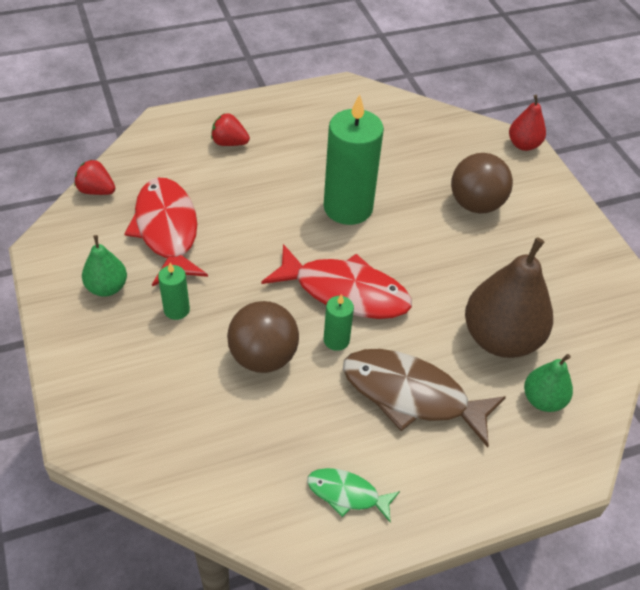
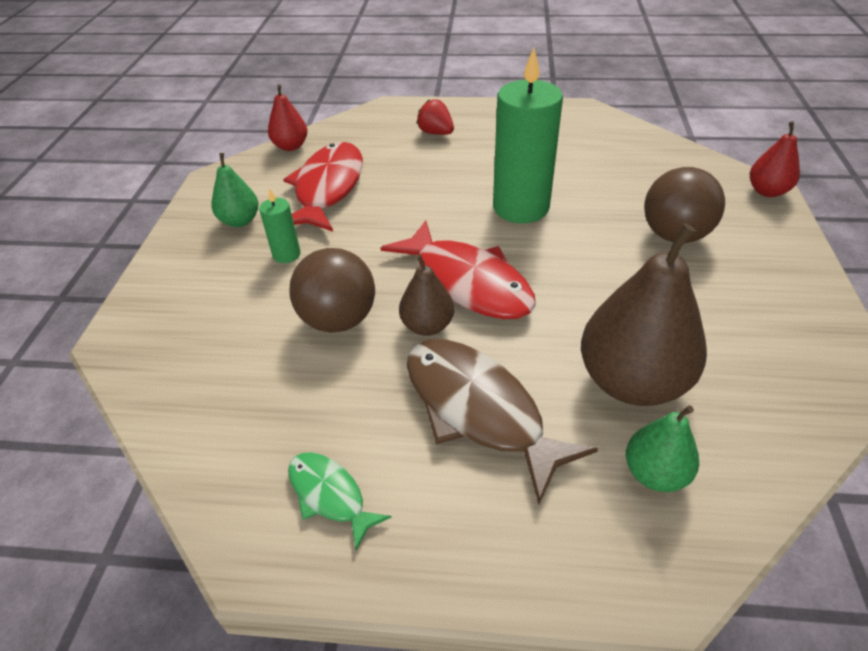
camera: 30 degrees right, 5 degrees down
red strawberry [74,160,115,195] -> red pear [268,84,307,151]
green candle [324,294,354,351] -> brown pear [399,254,454,336]

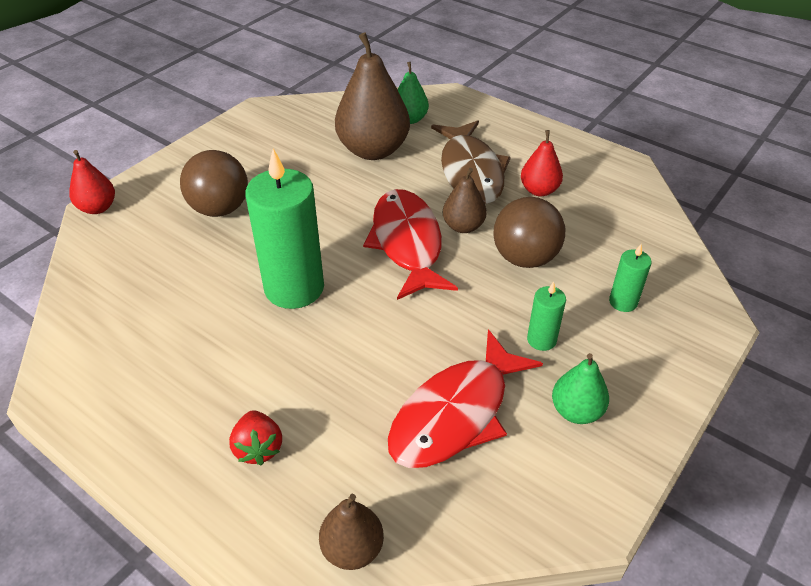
camera: 150 degrees left, 0 degrees up
red pear [268,84,307,151] -> red pear moved to [521,130,563,196]
green fish [288,452,391,550] -> none
none -> brown pear [319,494,384,570]
none -> green candle [609,244,651,312]

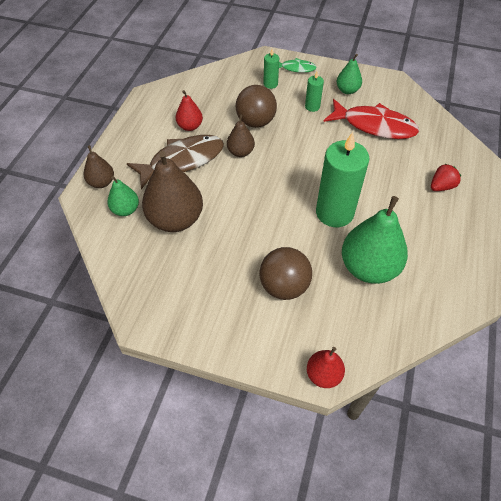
camera: 110 degrees left, 10 degrees up
brown pear [319,494,384,570] -> brown pear moved to [84,145,114,188]
red fish [363,189,458,300] -> none
none -> green fish [279,58,317,73]
none -> green pear [342,196,408,284]

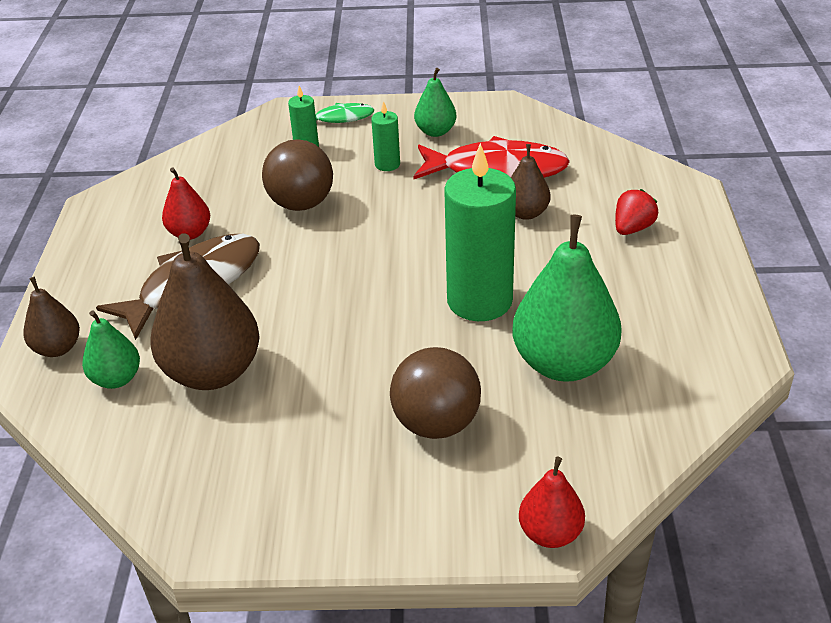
camera: 15 degrees left, 15 degrees down
brown pear [227,114,255,157] -> brown pear moved to [511,144,551,220]

